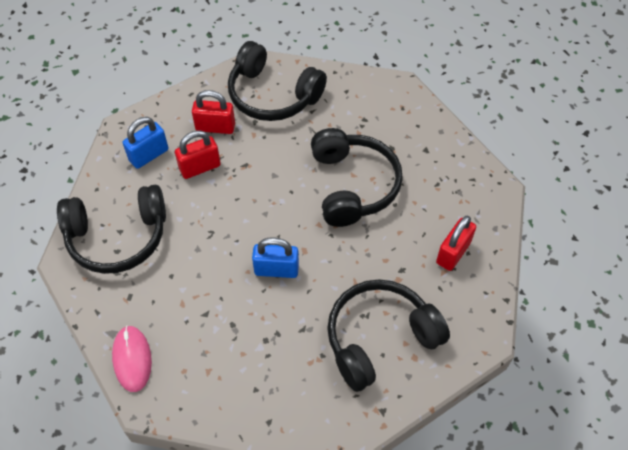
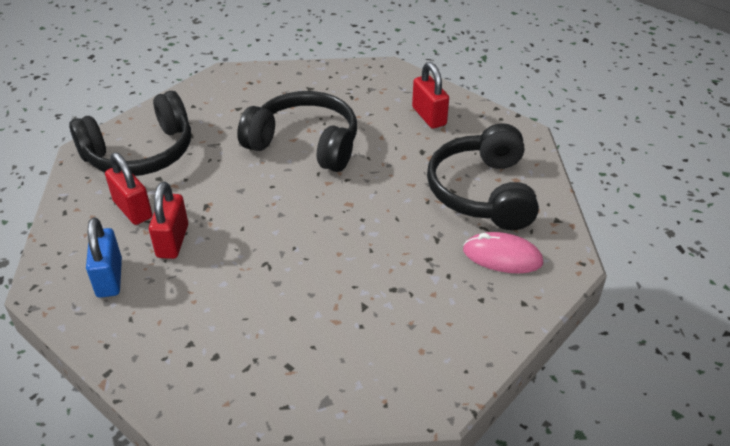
camera: 60 degrees left, 15 degrees down
black headphones [57,185,166,274] -> none
pink mouse [112,326,152,392] -> pink mouse moved to [463,232,543,273]
red padlock [192,90,235,134] -> red padlock turned 75 degrees counterclockwise [105,152,152,225]
blue padlock [252,237,299,278] -> none

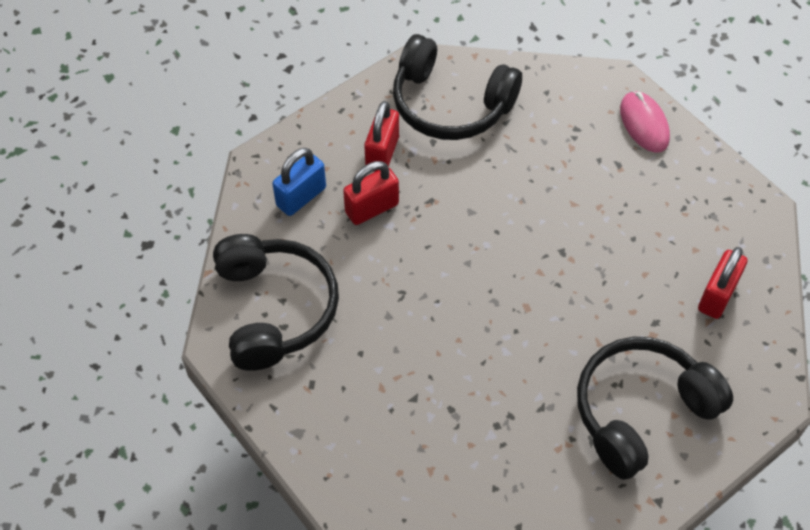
camera: 55 degrees right, 15 degrees up
black headphones [237,91,357,172] -> black headphones moved to [213,234,339,371]
pink mouse [463,232,543,273] -> pink mouse moved to [620,91,670,153]

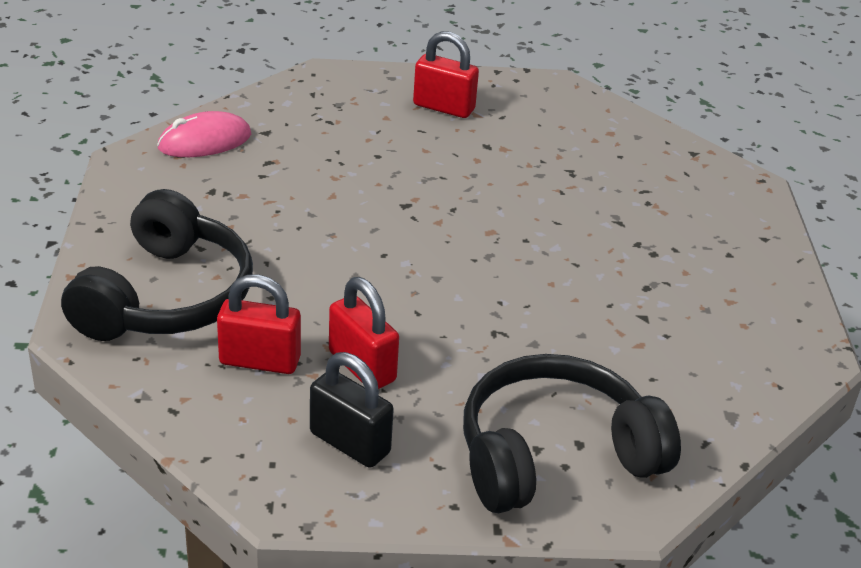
camera: 100 degrees left, 20 degrees down
blue padlock [272,148,326,216] -> black padlock [310,352,394,468]
black headphones [577,337,733,480] -> none

